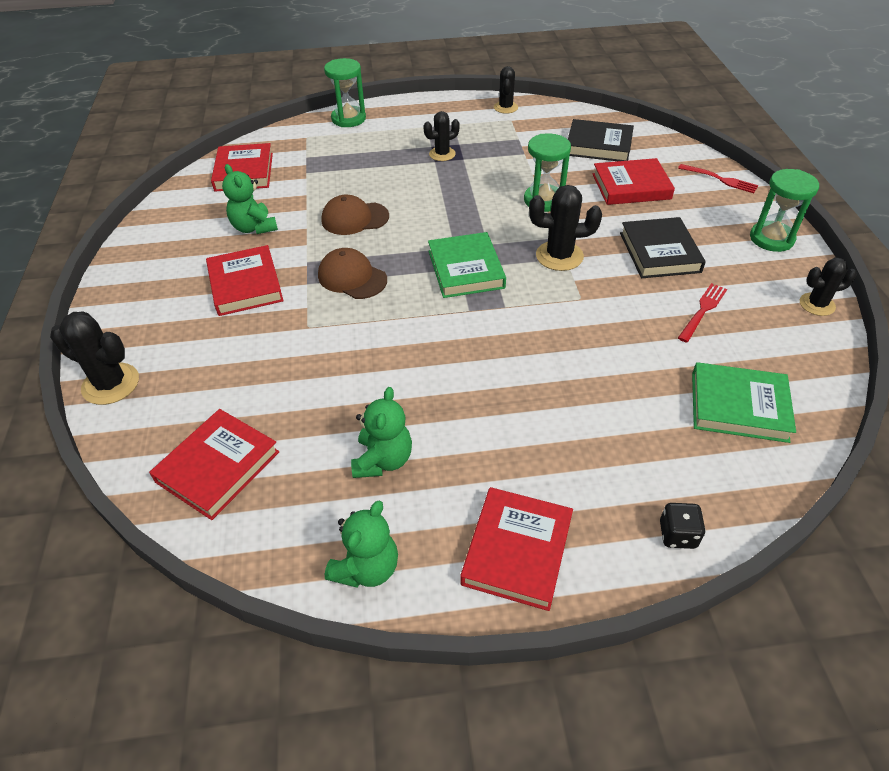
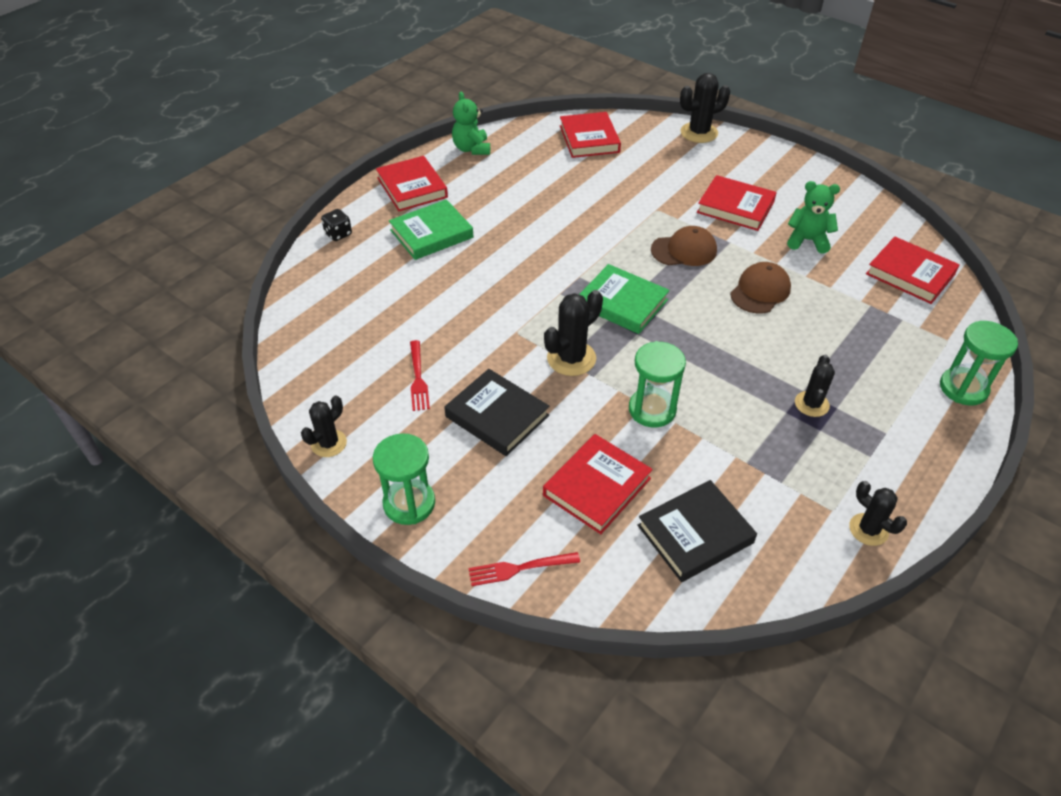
camera: 135 degrees right, 0 degrees up
green teddy bear [351,387,412,478] -> none
green book [692,362,796,443] -> green book moved to [389,199,473,260]

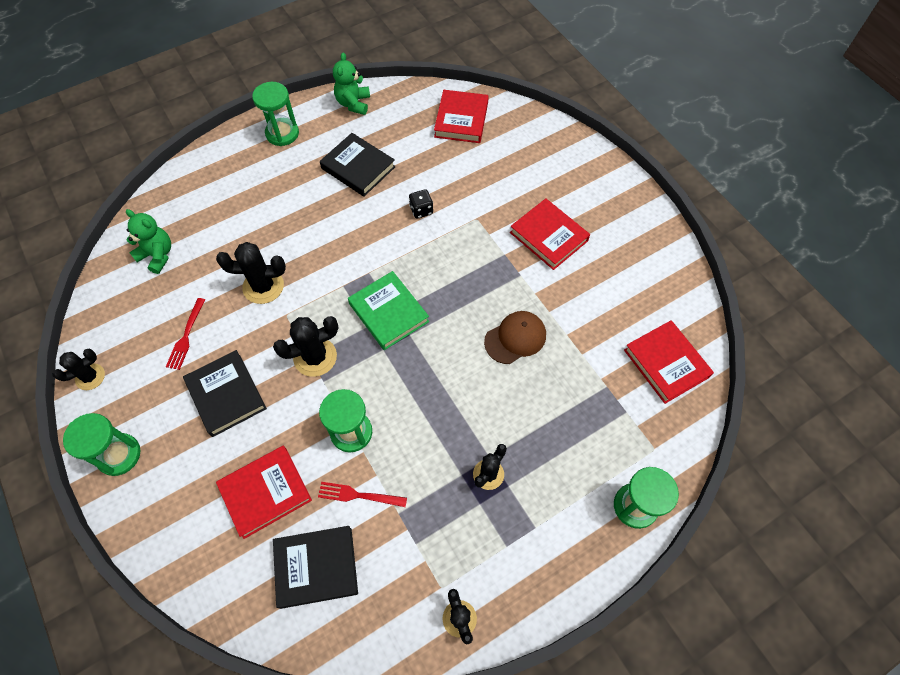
camera: 20 degrees right, 15 degrees up
black dice [321,209,352,241] -> black dice moved to [409,189,433,219]
red book [376,156,448,211] -> green hourglass [252,82,299,146]
green book [389,199,473,260] -> none
red fork [469,552,580,586] -> red fork moved to [318,482,407,507]
brown cap [651,226,717,266] -> none
black cactus [680,73,730,143] -> black cactus moved to [216,242,286,304]
green teddy bear [787,181,840,254] -> green teddy bear moved to [126,209,171,274]
none -> black book [320,133,396,197]

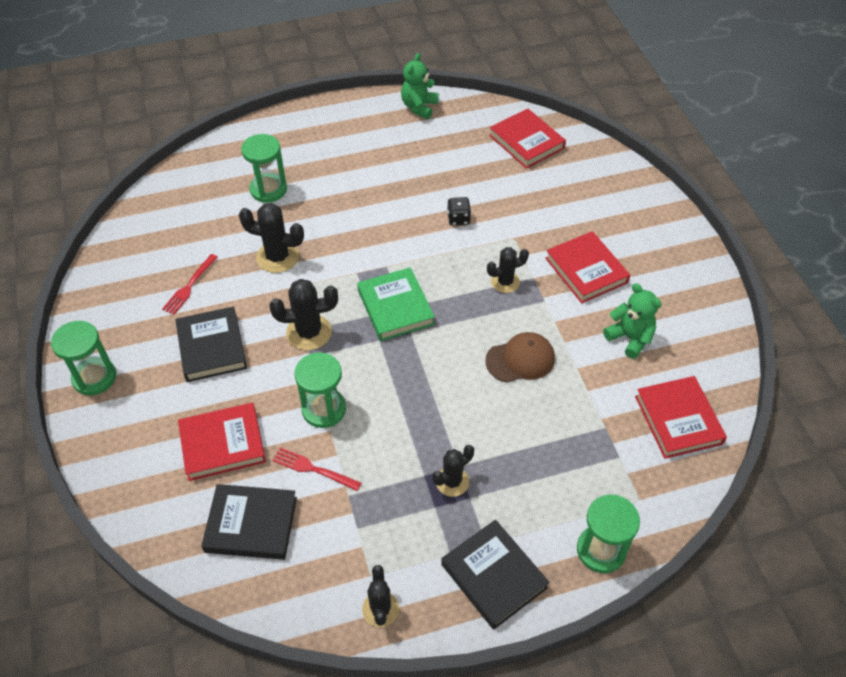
camera: 15 degrees right, 10 degrees down
black cactus [52,349,105,390] -> black cactus moved to [487,247,529,293]
green teddy bear [126,209,171,274] -> green teddy bear moved to [603,283,662,359]
green hourglass [252,82,299,146] -> green hourglass moved to [241,134,287,203]
black book [320,133,396,197] -> black book moved to [441,520,550,630]
red book [434,90,489,143] -> red book turned 60 degrees counterclockwise [489,109,566,169]

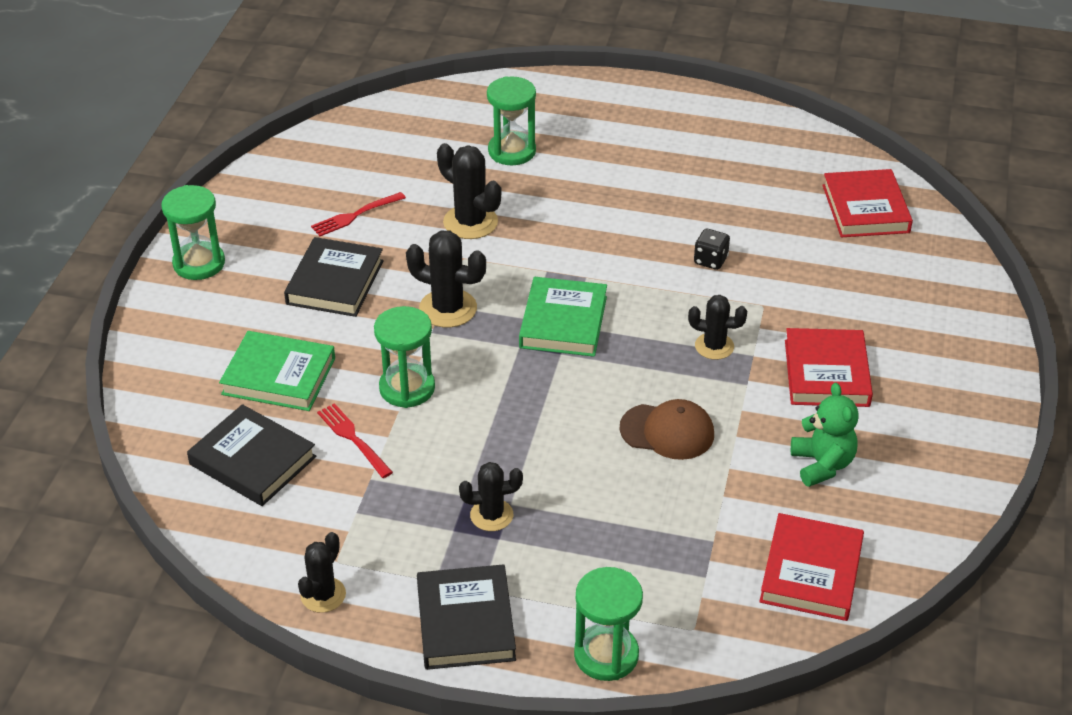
camera: 30 degrees right, 10 degrees down
red book [178,403,266,481] -> green book [219,331,335,411]
green teddy bear [401,53,439,119] -> none

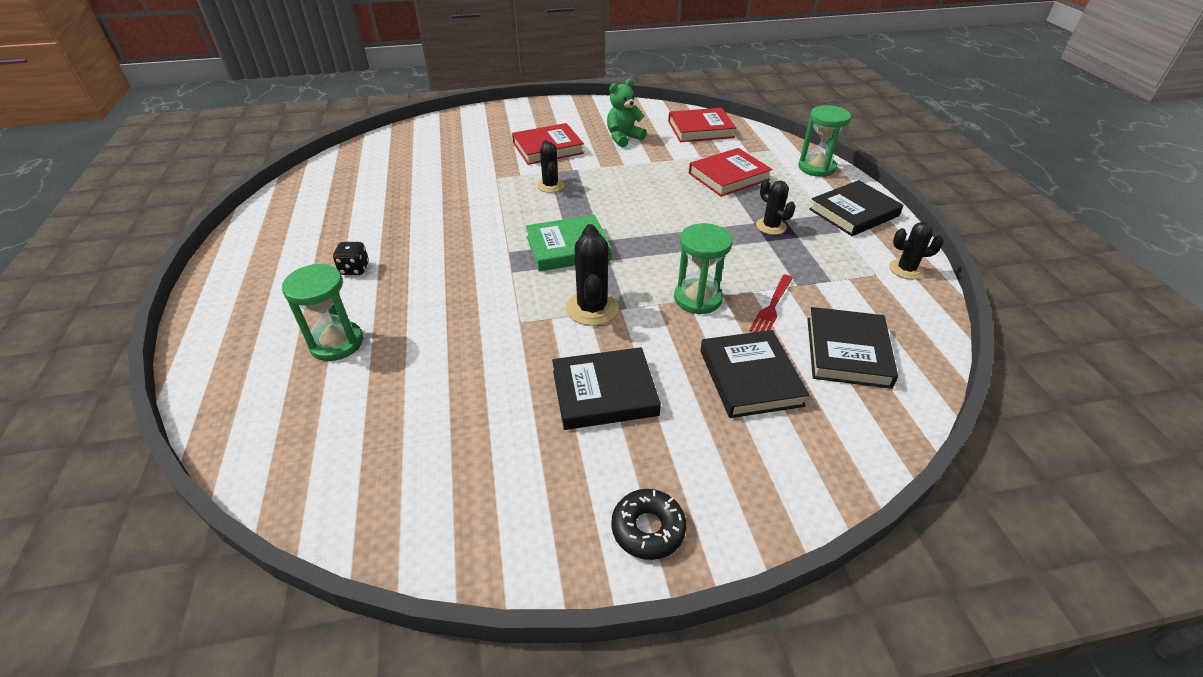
camera: 115 degrees left, 0 degrees up
green hourglass [161,185,225,280] -> black donut [611,489,686,560]
green book [219,331,335,411] -> black book [700,330,809,418]
red fork [311,192,406,236] -> none
black cactus [437,143,501,239] -> none
brown cap [620,399,714,460] -> none
black dice [694,229,730,270] -> black dice moved to [333,242,369,275]
red book [822,169,913,237] -> red book moved to [689,148,772,197]

